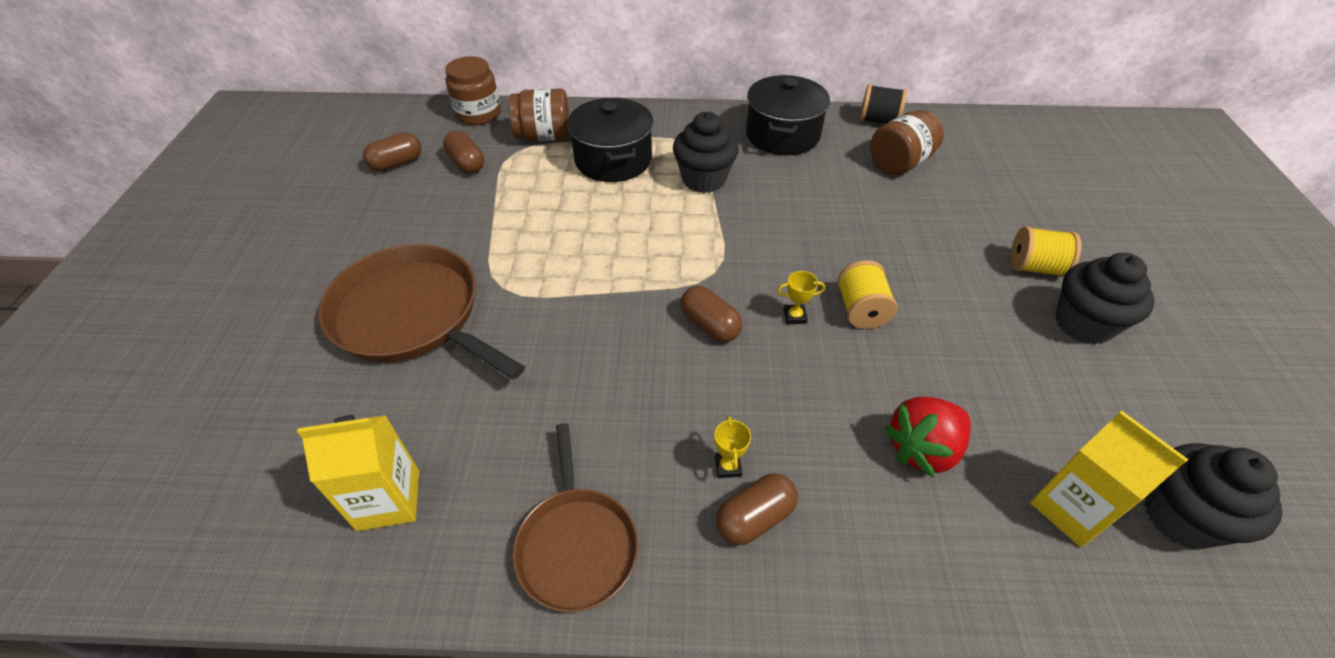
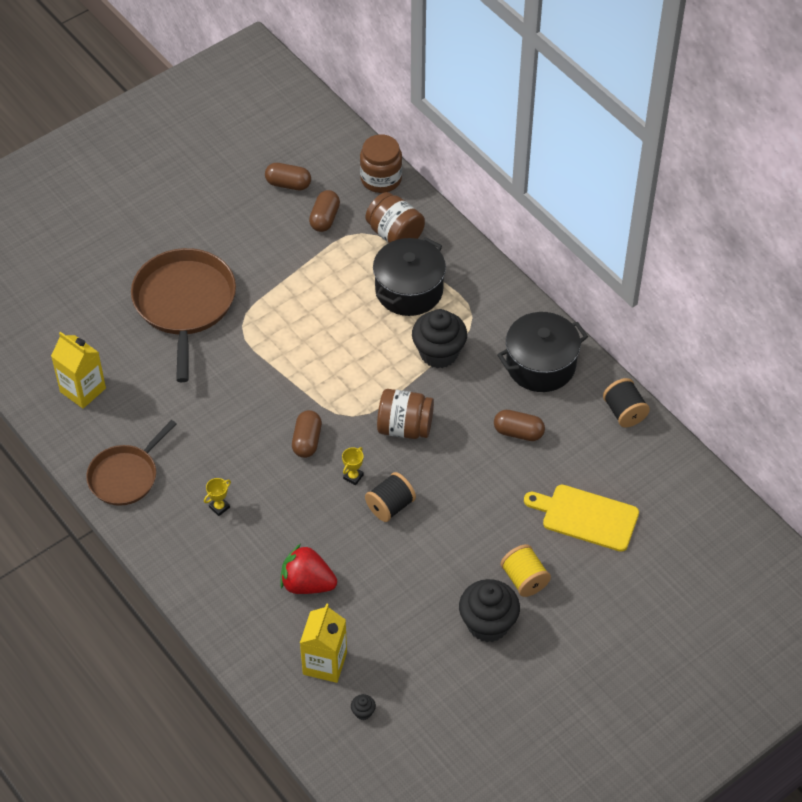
camera: 50 degrees right, 5 degrees up
brown capsule [716,473,798,545] -> brown capsule moved to [494,410,545,441]
yellow trophy [777,271,825,324] -> yellow trophy turned 75 degrees clockwise [342,447,364,485]
yellow spool [837,260,898,329] -> black spool [365,472,416,522]
brown jar [870,110,944,175] -> brown jar moved to [377,389,434,439]
black cupcake [1144,443,1282,549] -> black cupcake [351,694,376,720], size x0.40
none -> yellow cutting board [524,485,639,552]

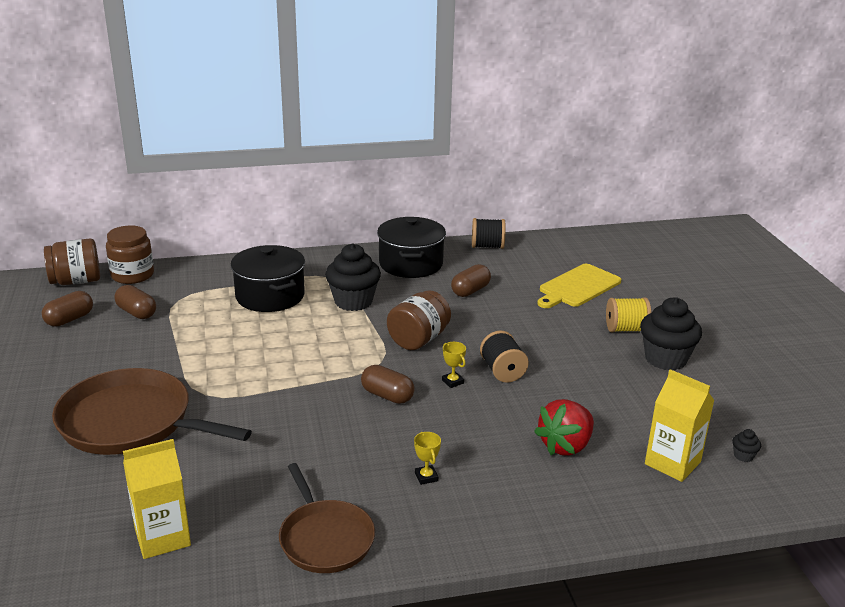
camera: 65 degrees left, 25 degrees down
brown jar [365,192,425,243] -> brown jar moved to [44,239,100,285]

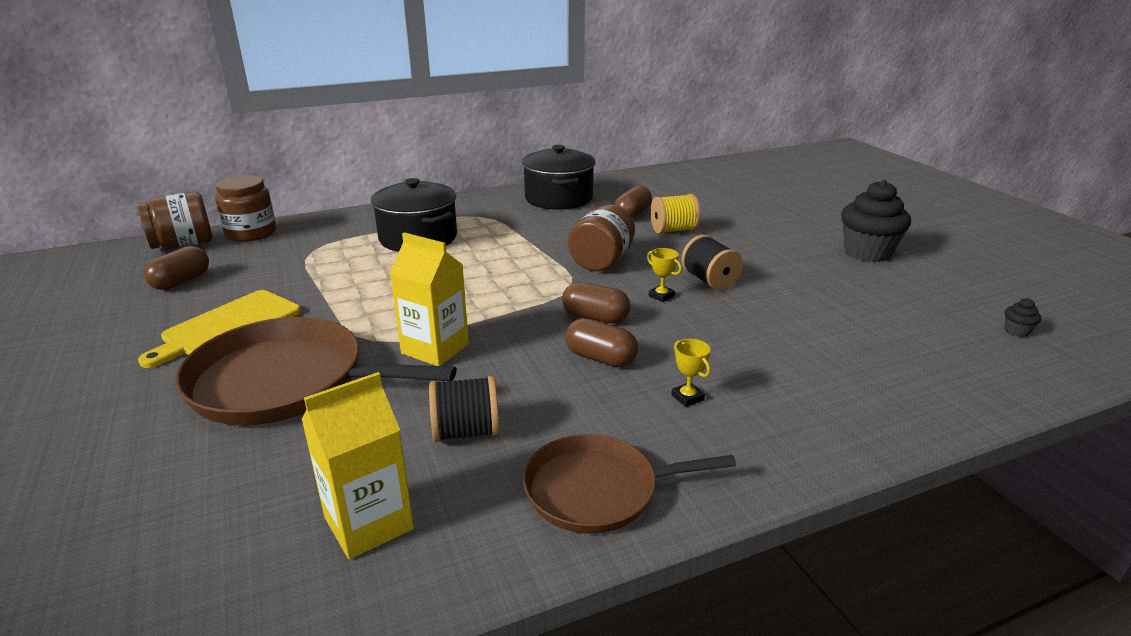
camera: 10 degrees left, 0 degrees up
brown capsule [114,285,156,319] -> brown capsule moved to [565,318,638,367]
brown pan [279,463,375,573] -> brown pan turned 120 degrees clockwise [523,434,736,534]
black cupcake [325,243,381,311] -> none
black spool [472,218,506,249] -> black spool moved to [429,376,499,442]
red strawberry [534,399,594,456] -> none
yellow cutting board [537,264,621,308] -> yellow cutting board moved to [138,290,301,368]
yellow spool [606,298,651,332] -> yellow spool moved to [651,194,700,234]
yellow carton [645,369,715,482] -> yellow carton moved to [390,232,469,366]

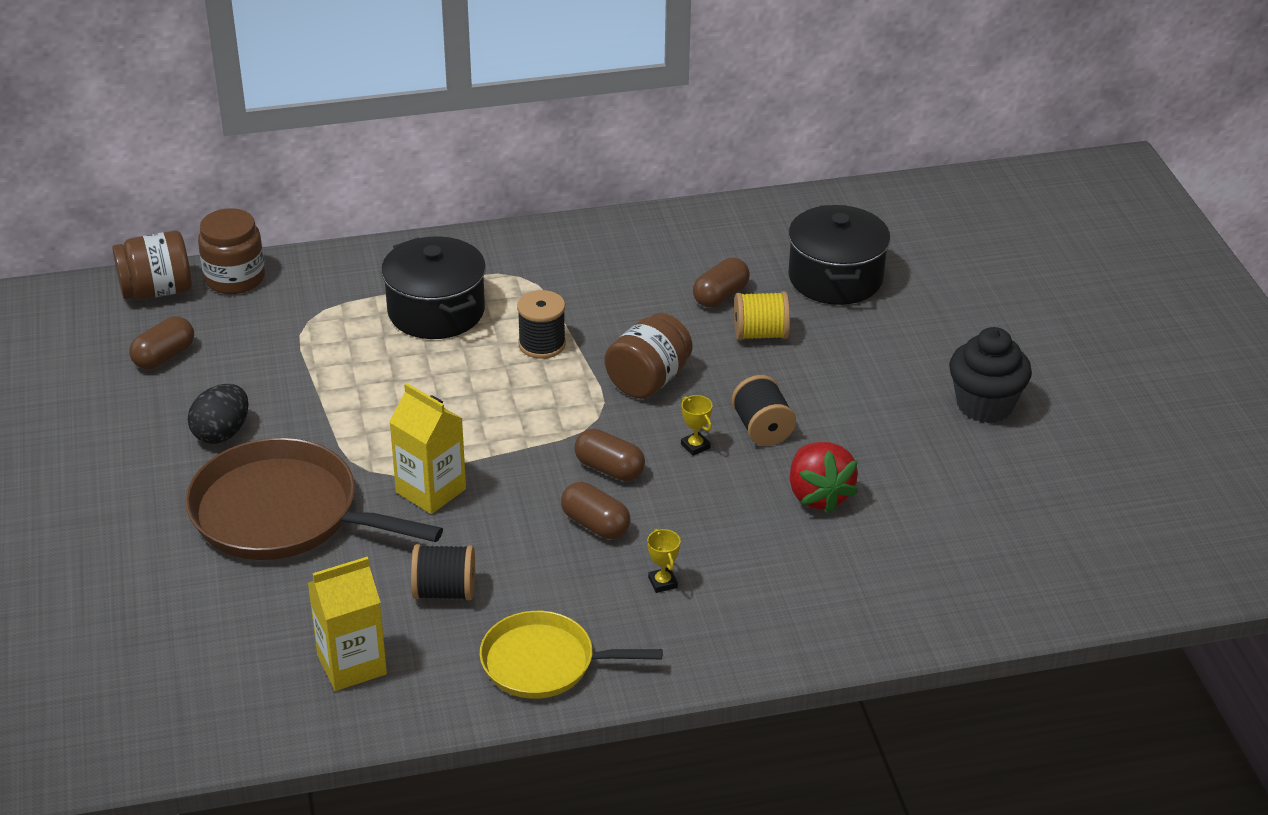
camera: 10 degrees right, 10 degrees up
yellow cutting board [138,290,301,368] -> black egg [188,384,248,444]
black pot [522,145,596,210] -> black pot moved to [788,205,890,305]
brown pan [523,434,736,534] -> yellow pan [480,611,663,699]
black cupcake [1005,298,1041,337] -> none
none -> black spool [517,290,566,359]
none -> red strawberry [790,442,858,514]

